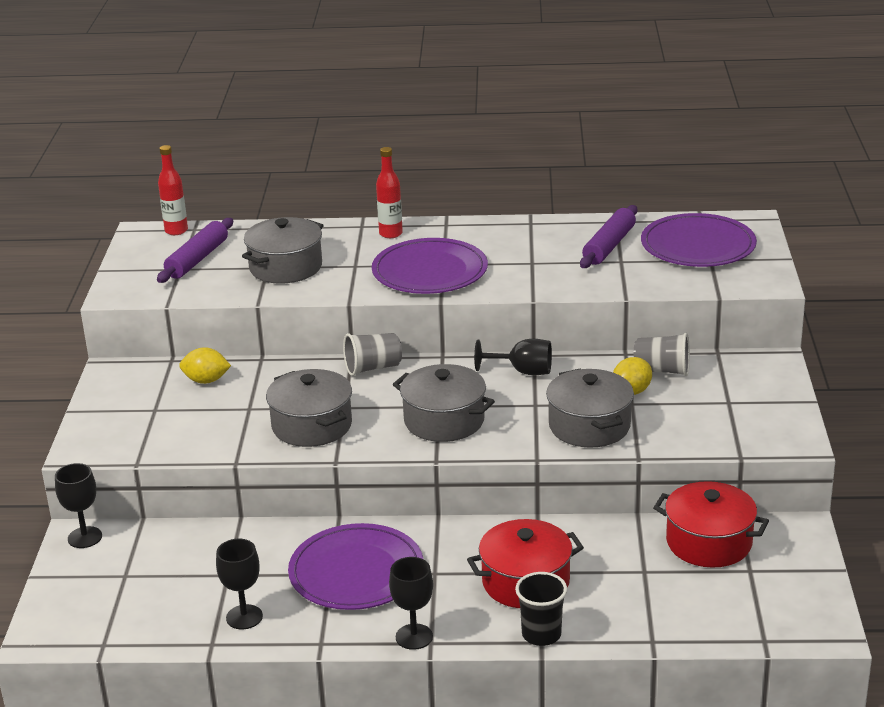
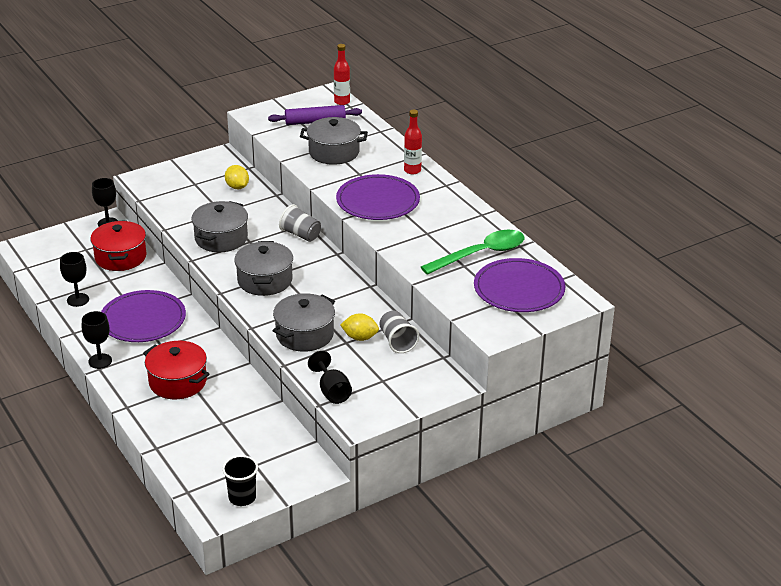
camera: 55 degrees right, 5 degrees up
black goblet [474,339,552,375] -> black goblet moved to [308,351,352,404]
black cup [515,572,567,646] -> black cup moved to [222,455,258,506]
purple rolling pin [580,205,638,268] -> green spoon [421,230,525,275]
red pot [653,481,769,568] -> red pot moved to [90,220,147,271]

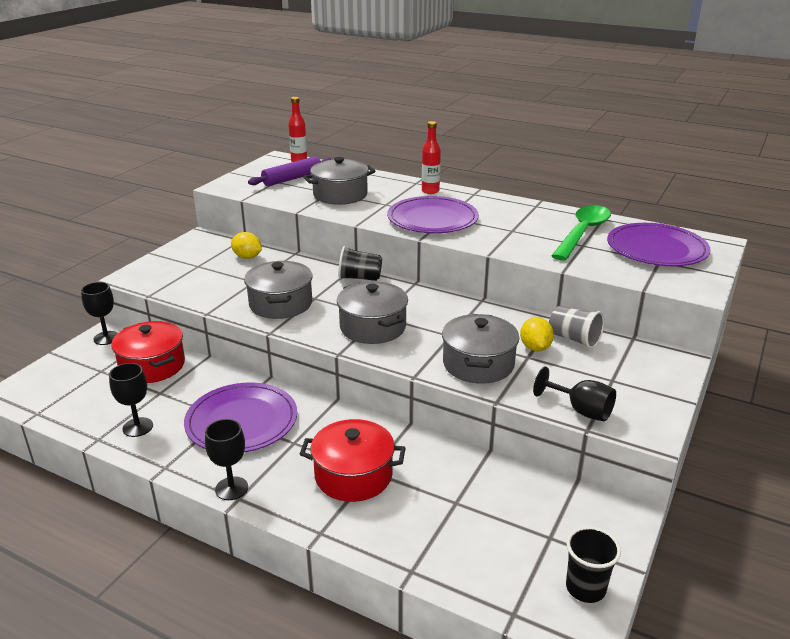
camera: 30 degrees left, 5 degrees down
grey cup [279,204,321,242] -> black cup [338,246,382,281]
yellow lemon [340,313,379,341] -> yellow lemon turned 75 degrees counterclockwise [520,317,554,352]

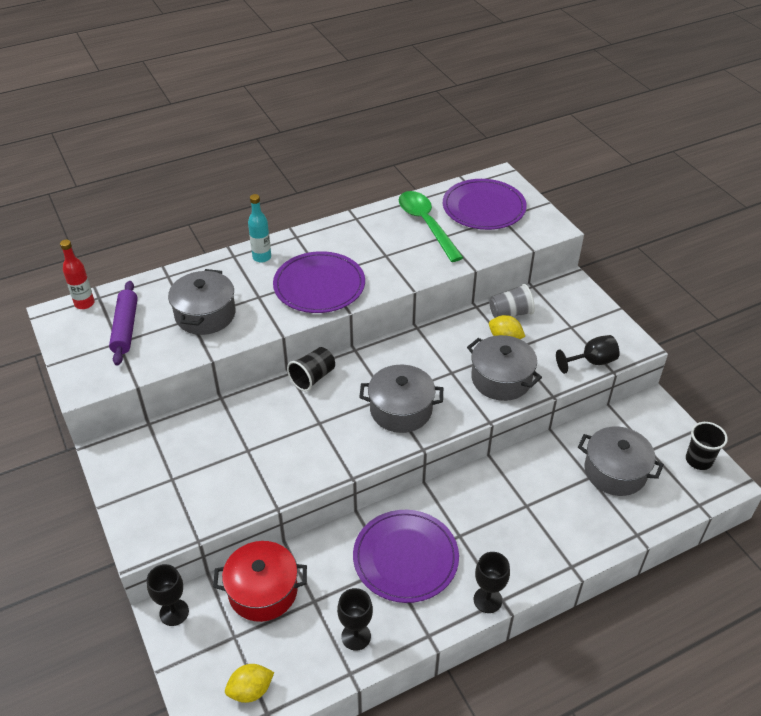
camera: 55 degrees left, 15 degrees up
yellow lemon [231,232,262,259] -> yellow lemon moved to [225,664,274,703]
grey pot [244,261,313,319] -> grey pot moved to [578,427,664,496]
red pot [300,419,406,502] -> none
red bottle [422,121,441,194] -> turquoise bottle [248,194,271,263]

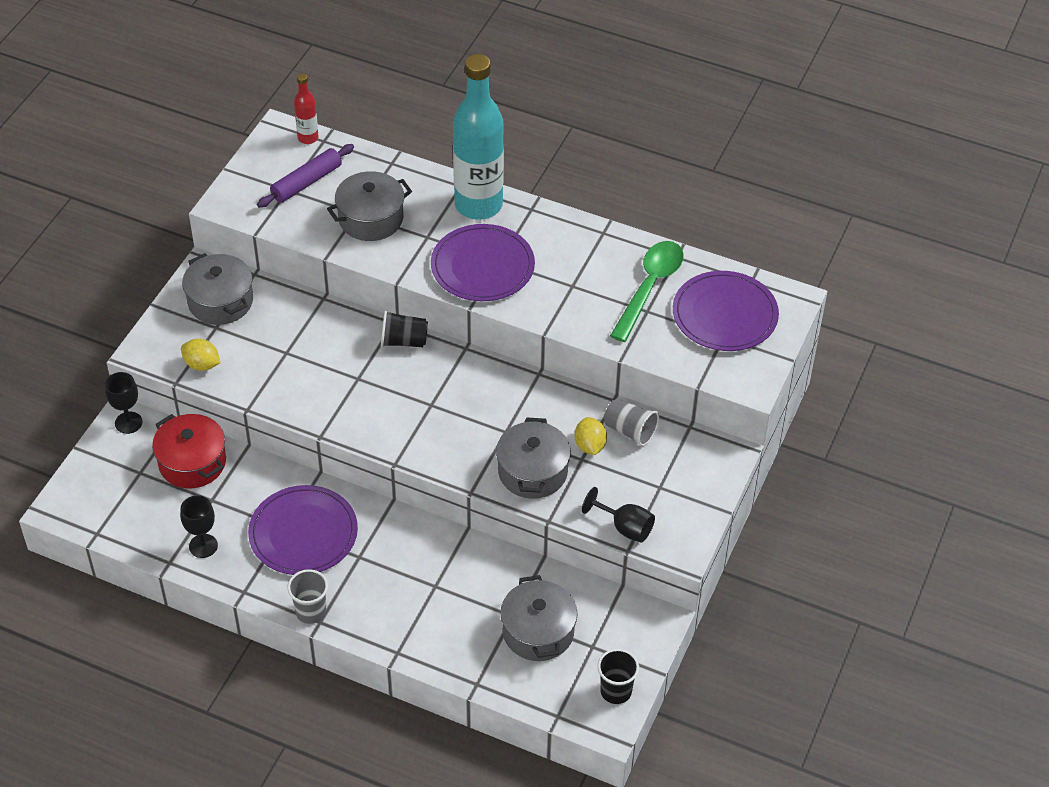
camera: 50 degrees right, 5 degrees up
yellow lemon [225,664,274,703] -> yellow lemon moved to [181,339,220,371]
turquoise bottle [248,194,271,263] -> turquoise bottle [453,54,504,220], size x2.24
grey pot [359,365,443,433] -> grey pot moved to [182,253,253,325]
black goblet [474,552,510,613] -> grey cup [287,569,328,624]

